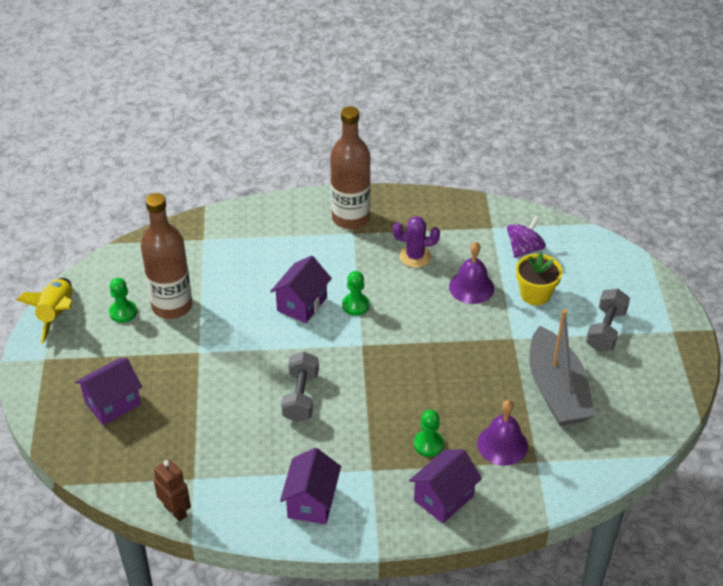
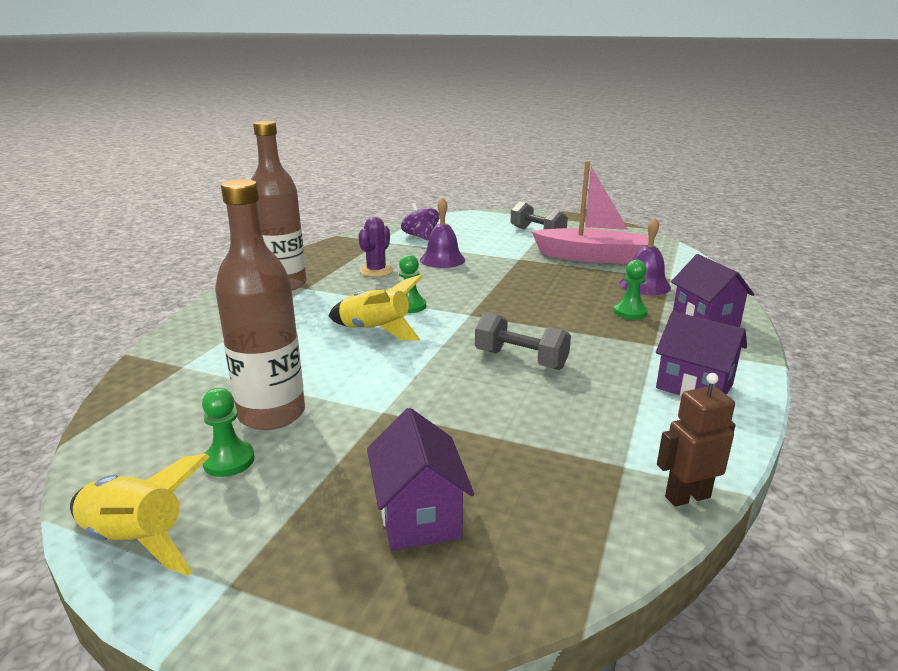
camera: 65 degrees left, 20 degrees down
purple house [270,256,332,323] -> yellow rocket [329,274,423,341]
yellow flower pot [516,252,562,305] -> none
grey boat [529,309,595,426] -> pink boat [532,161,648,264]

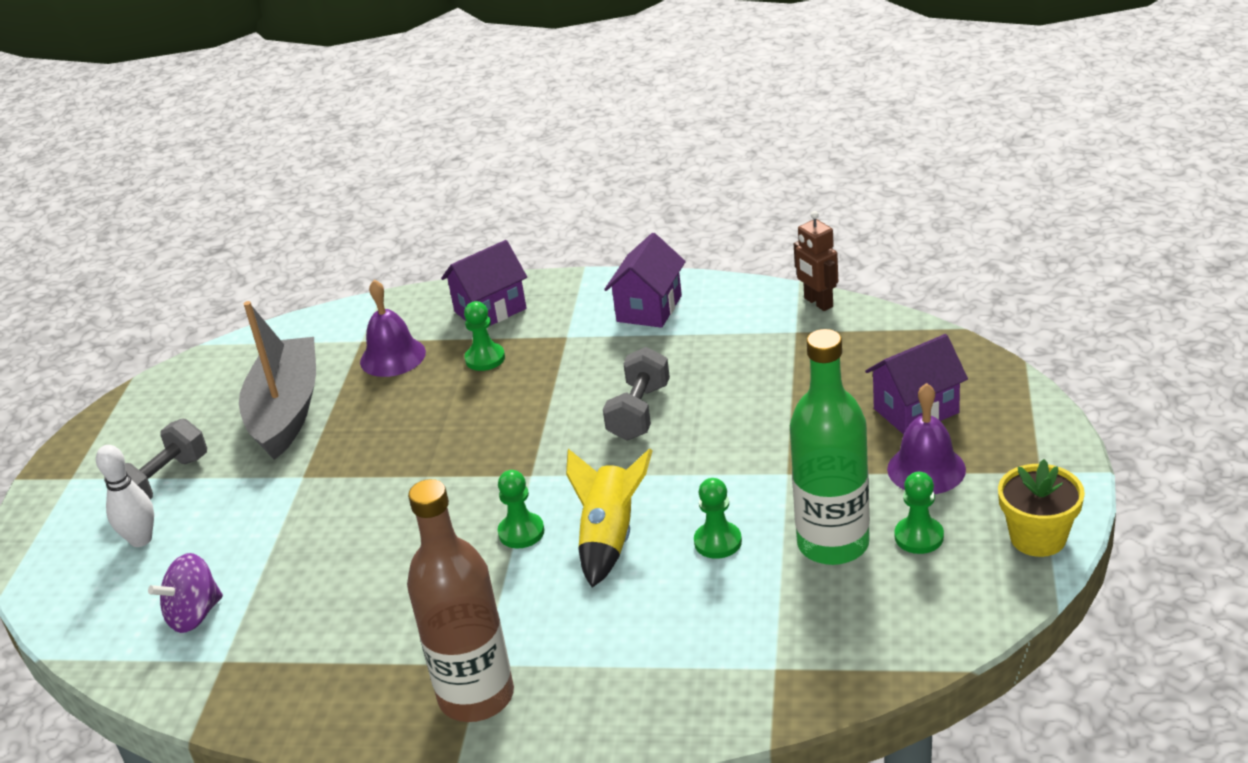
camera: 100 degrees left, 10 degrees up
yellow rocket [70,454,210,576] -> yellow flower pot [998,459,1085,557]
brown bottle [215,179,305,430] -> green bottle [790,329,870,565]
purple cactus [358,217,394,277] -> none
purple bell [420,197,465,268] -> purple bell moved to [887,383,966,494]
pink boat [532,161,648,264] -> grey boat [239,301,316,460]
none -> white bowling pin [96,445,154,547]
none -> green pawn [694,478,742,559]

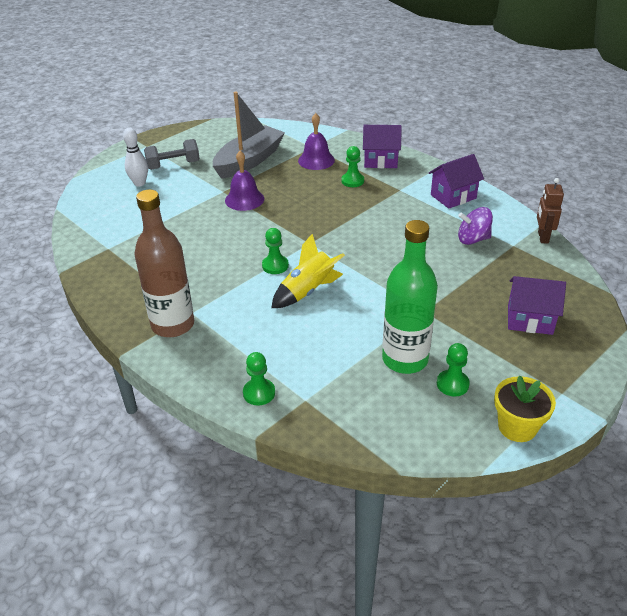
camera: 35 degrees right, 5 degrees up
purple spinning top [148,553,223,633] -> purple spinning top moved to [458,207,493,245]
grey dumbbell [603,347,670,441] -> none
green pawn [694,478,742,559] -> green pawn moved to [243,352,275,406]
purple bell [887,383,966,494] -> purple bell moved to [225,151,264,211]

